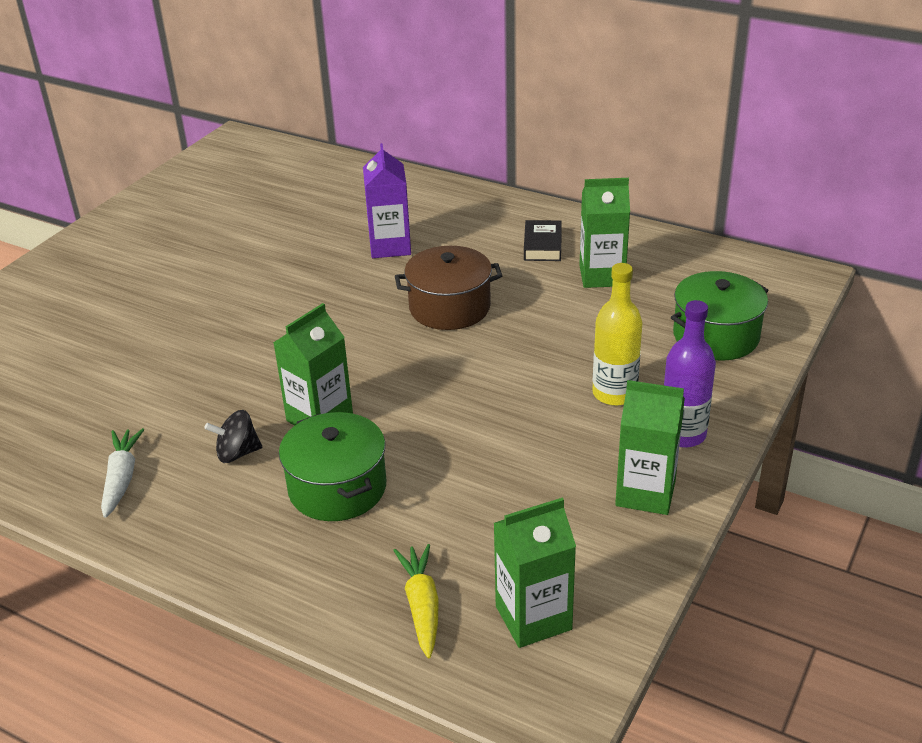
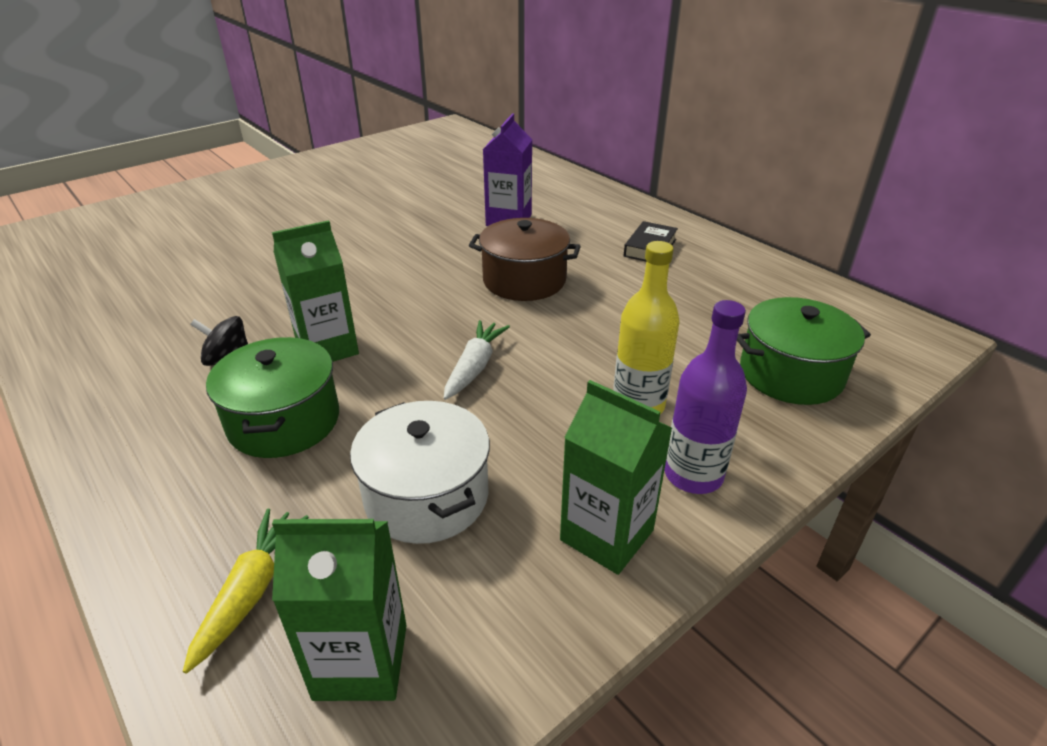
camera: 20 degrees right, 0 degrees up
white carrot [101,428,145,518] -> white carrot moved to [444,320,510,400]
green carton [579,178,630,288] -> none
none -> white pot [350,401,490,544]

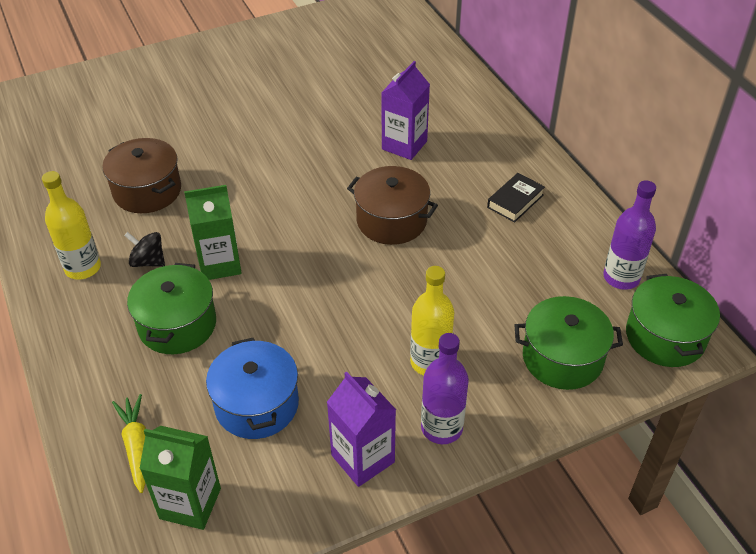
camera: 15 degrees right, 10 degrees up
yellow carrot [183,509,309,674] -> yellow carrot turned 45 degrees counterclockwise [112,394,146,493]
white pot [350,401,490,544] -> blue pot [206,338,299,439]
white carrot [444,320,510,400] -> none
green carton [560,380,672,575] -> purple carton [327,372,396,487]
none -> yellow bottle [42,171,101,280]
none -> brown pot [102,138,181,213]
none -> purple bottle [603,180,656,290]
none -> green pot [626,274,720,367]

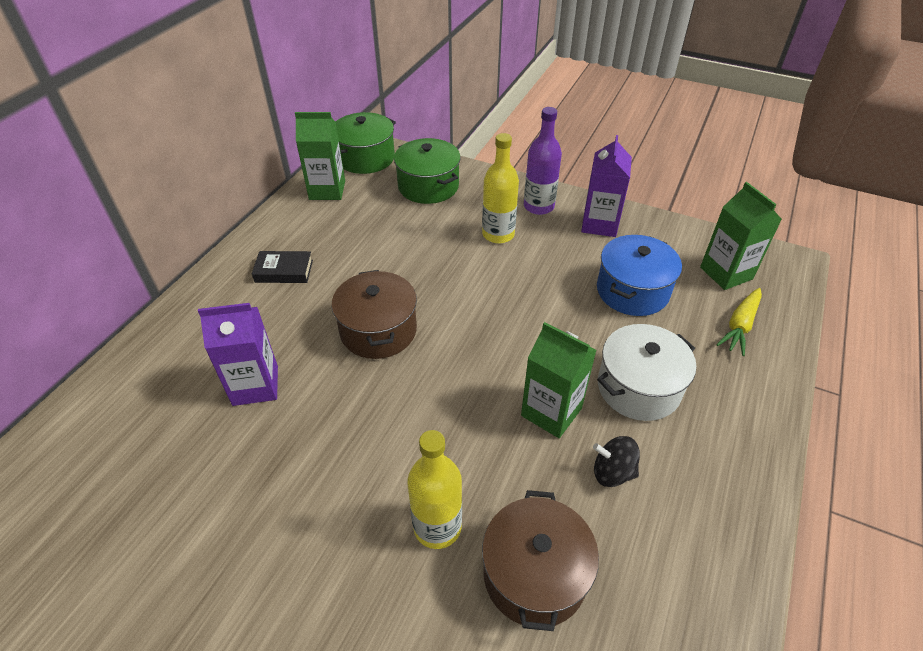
camera: 130 degrees left, 0 degrees up
yellow bottle [42,171,101,280] -> yellow bottle moved to [407,430,462,549]
black spinning top [124,232,165,267] -> black spinning top turned 120 degrees clockwise [593,436,640,487]
green pot [127,263,216,354] -> white pot [597,324,696,421]
purple bottle [603,180,656,290] -> green carton [295,112,345,200]

